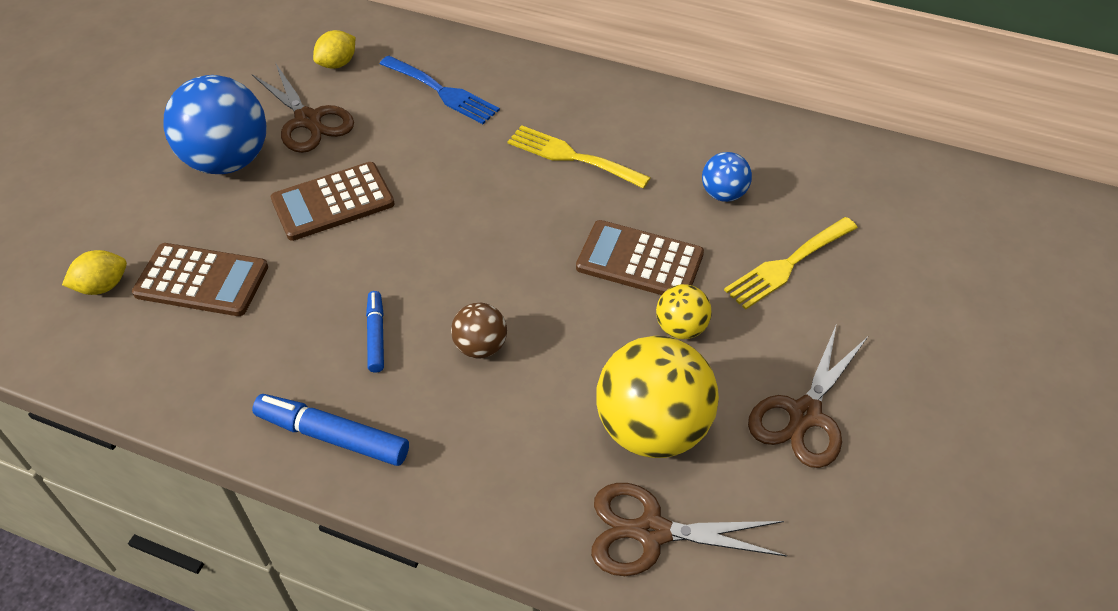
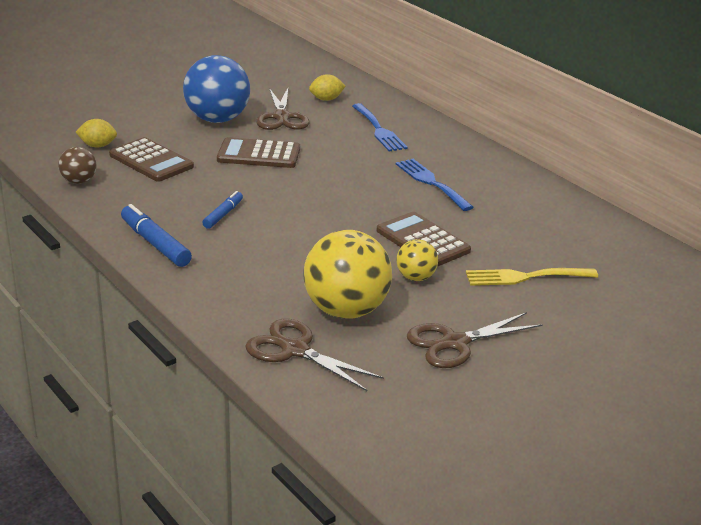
camera: 30 degrees right, 20 degrees down
brown ball [451,302,507,359] -> brown ball moved to [58,147,97,184]
yellow fork [508,125,651,189] -> blue fork [396,159,474,211]
blue ball [702,152,752,202] -> none

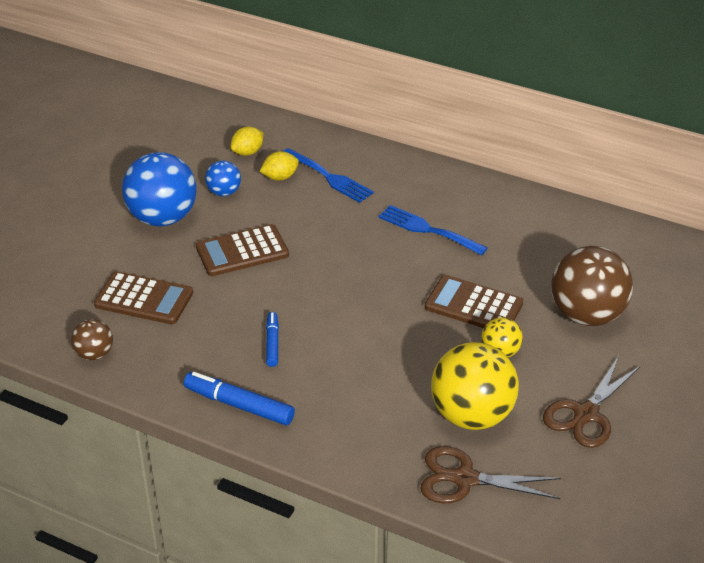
camera: 25 degrees left, 10 degrees up
yellow lemon [76,119,117,148] -> yellow lemon moved to [260,151,299,181]
brown scissors [256,88,309,130] -> blue ball [205,161,241,196]
yellow fork [466,268,598,286] -> brown ball [551,246,633,326]

